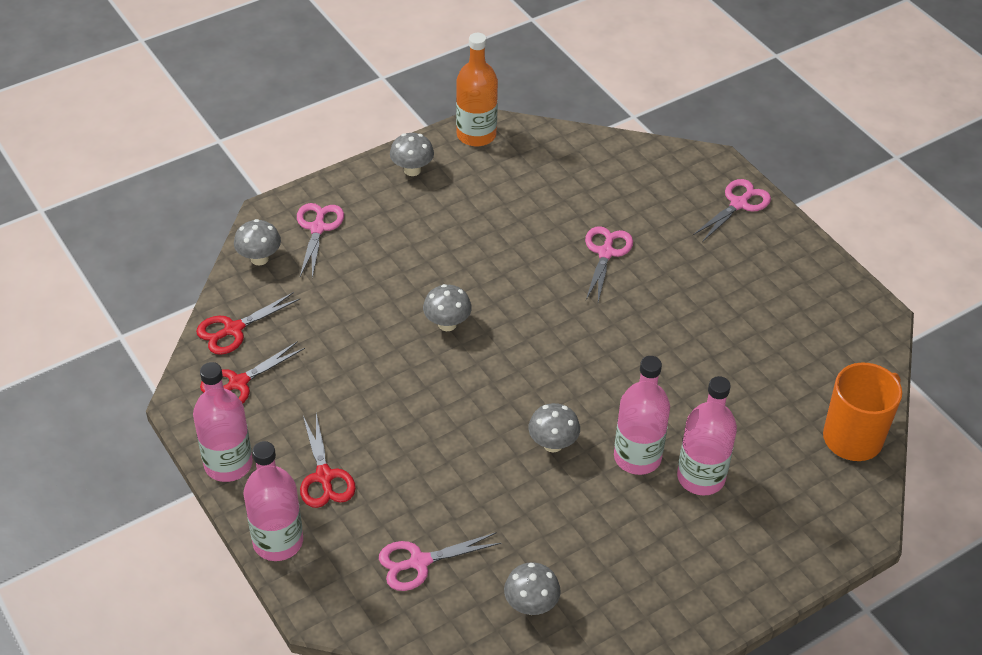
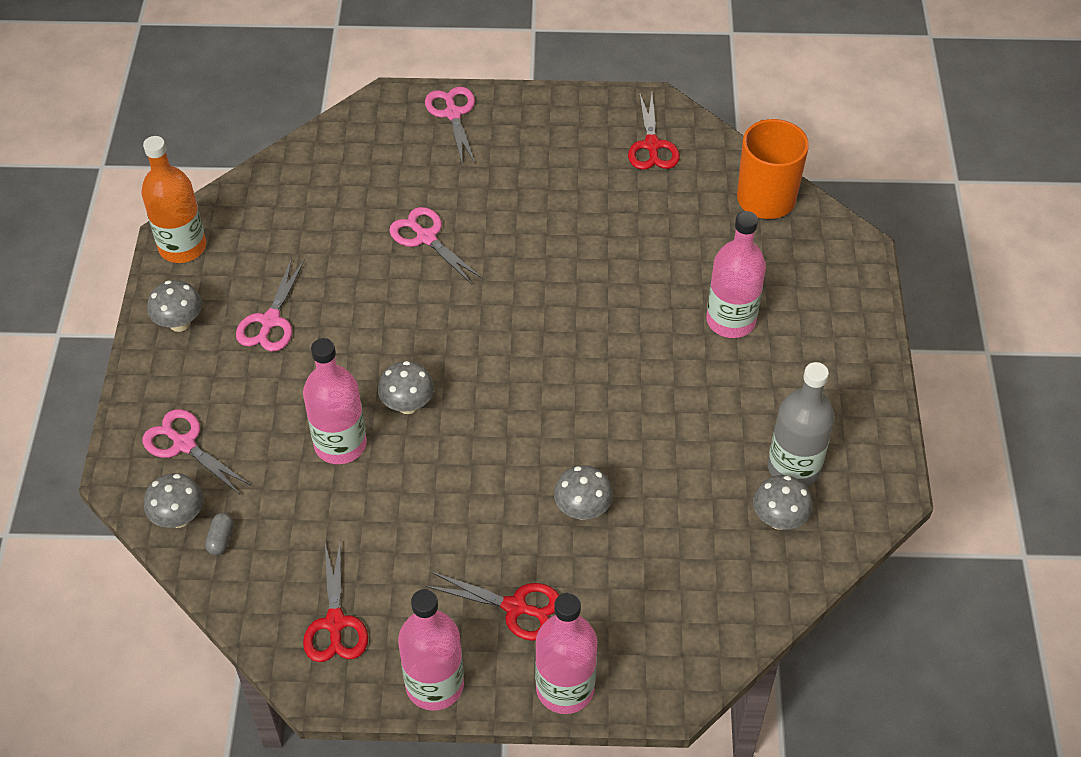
camera: 55 degrees left, 5 degrees up
red scissors [196,292,300,355] -> red scissors moved to [628,92,680,170]
pink scissors [379,532,502,591] -> pink scissors moved to [236,258,305,352]
grey mushroom [528,403,580,453] -> grey mushroom moved to [554,465,613,520]
pink bottle [614,356,670,475] -> pink bottle moved to [303,338,367,464]
none -> grey capsule [205,513,234,555]
none -> grey bottle [768,362,835,487]

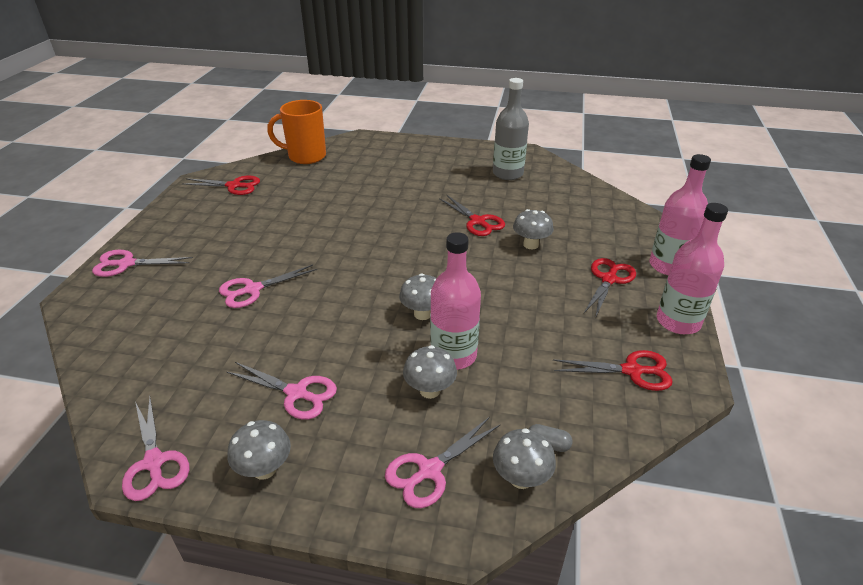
camera: 80 degrees left, 15 degrees down
orange bottle [141,136,206,263] -> pink scissors [122,397,190,501]
pink bottle [706,211,766,338] -> none
grey mushroom [753,475,813,530] -> grey mushroom moved to [403,345,457,399]
none -> red scissors [439,194,505,236]

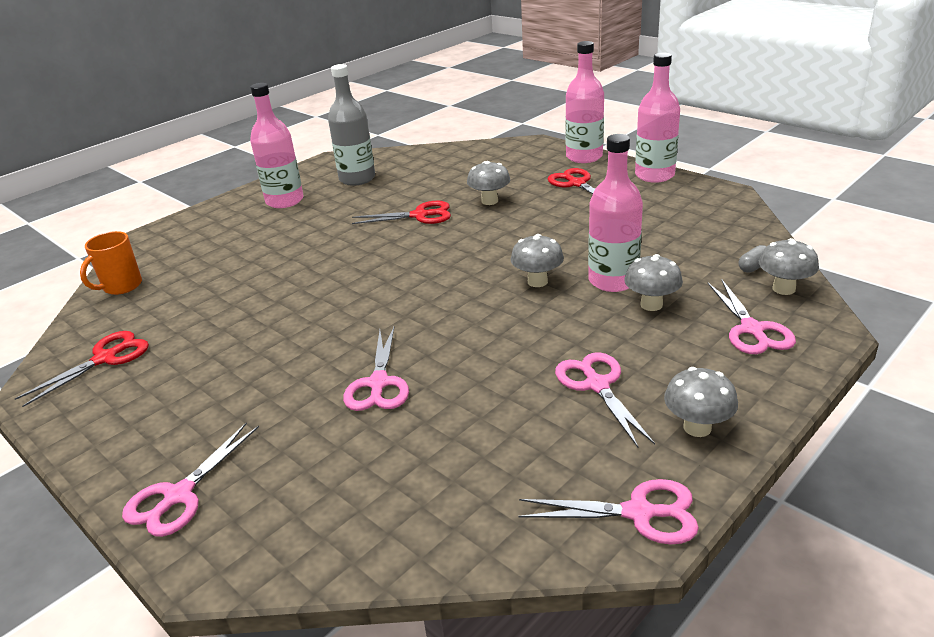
camera: 55 degrees left, 5 degrees down
pink scissors [227,362,337,420] -> pink scissors turned 75 degrees counterclockwise [555,352,655,447]
orange mug [267,100,326,164] -> orange mug [80,231,142,295], size x0.66
red scissors [553,350,673,391] -> none
none -> pink bottle [250,83,304,208]

